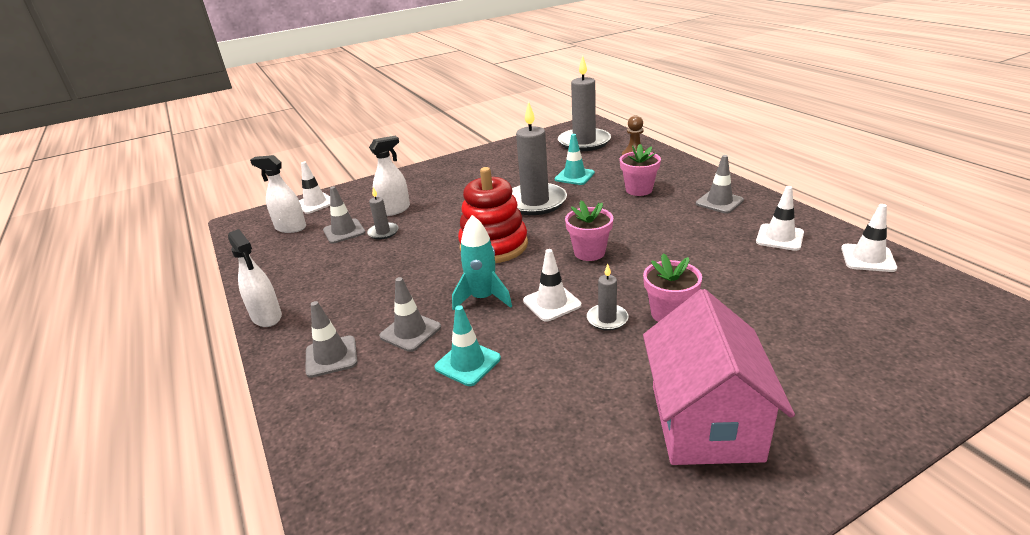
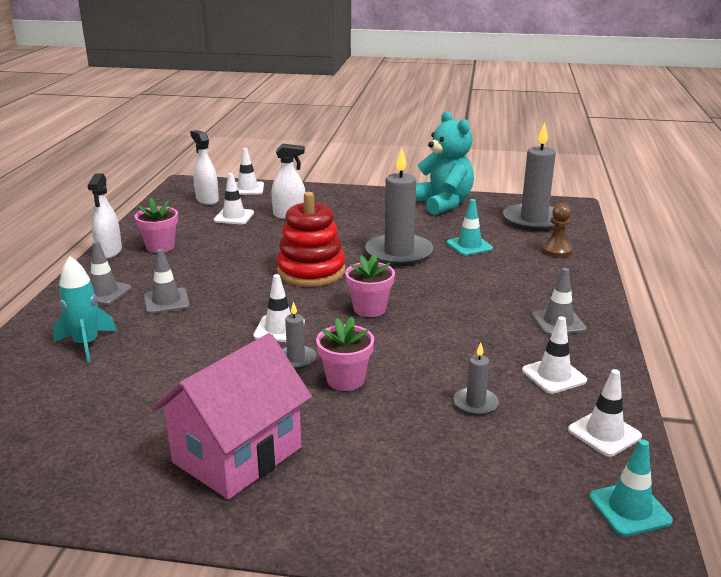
camera: 35 degrees right, 5 degrees down
grey traffic cone [323,186,366,244] -> white traffic cone [214,173,254,224]
grey candle [367,187,399,240] -> grey candle moved to [454,343,499,415]
turquoise traffic cone [434,305,501,386] -> turquoise traffic cone moved to [589,439,673,537]
turquoise rocket [452,215,512,311] -> turquoise rocket moved to [53,256,117,363]
pink flower pot [620,144,661,196] -> pink flower pot moved to [134,198,178,253]
none -> turquoise teddy bear [416,111,474,215]

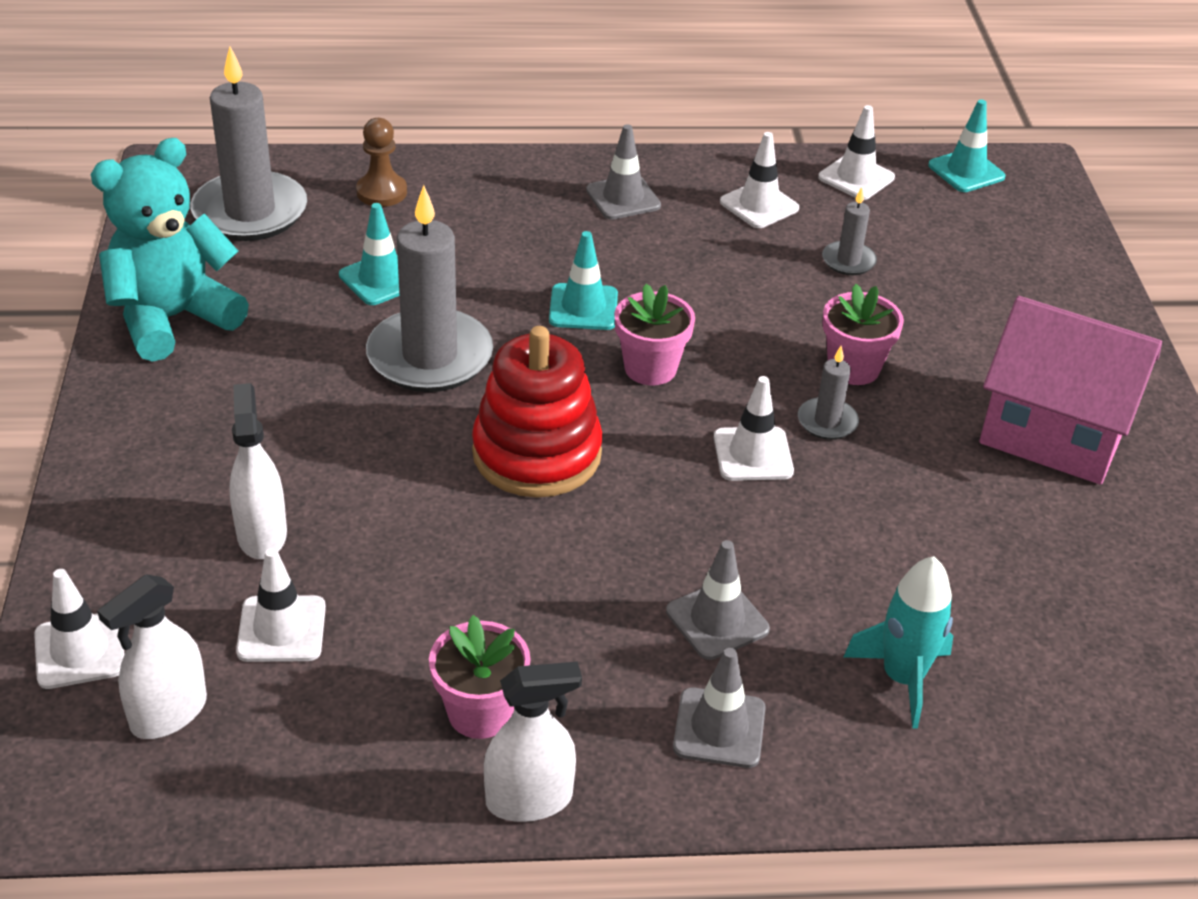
camera: 105 degrees left, 15 degrees up
none -> turquoise traffic cone [549,231,618,330]

